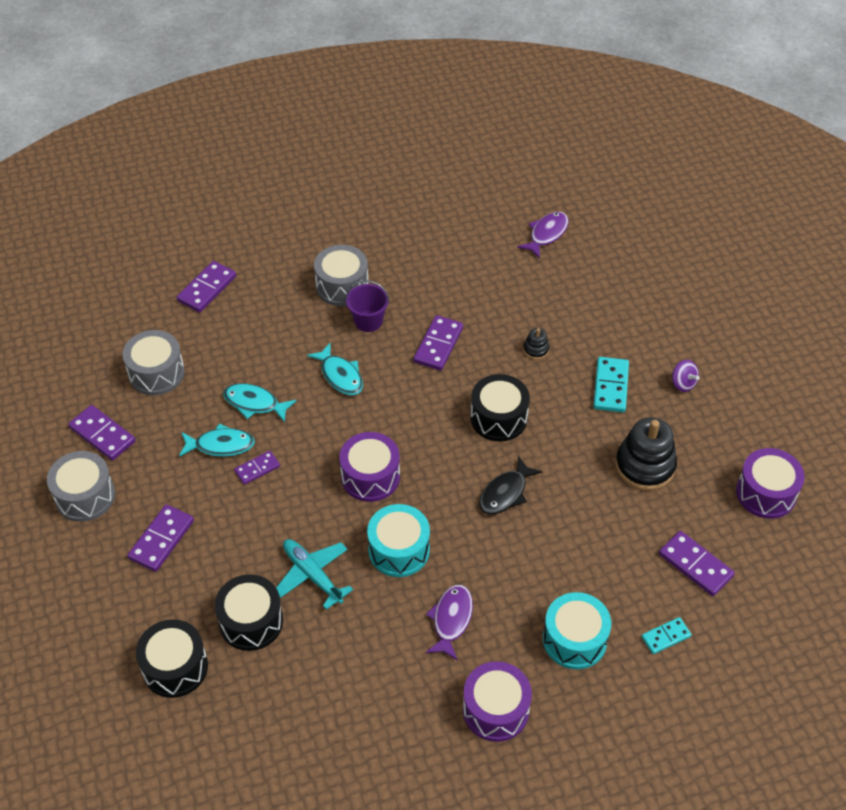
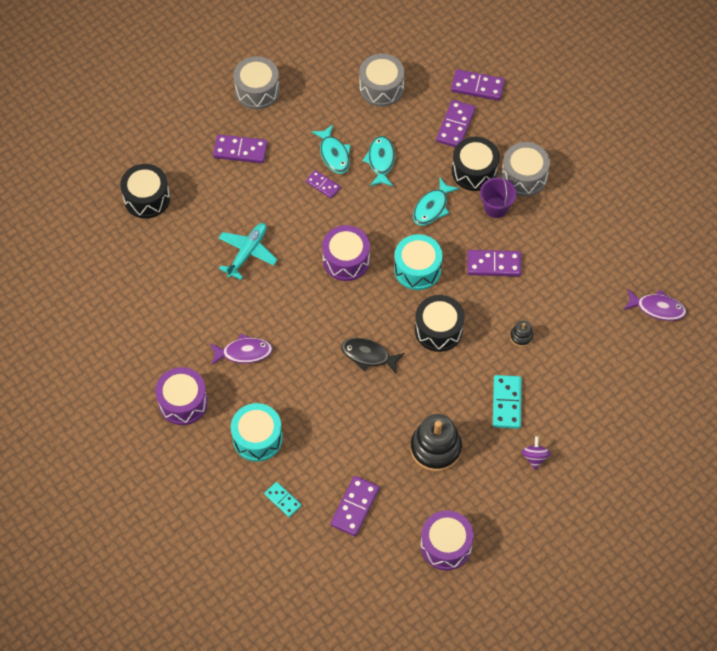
camera: 70 degrees right, 10 degrees up
purple domino [68,405,136,461] -> purple domino moved to [436,100,475,147]
black drum [215,574,283,651] -> black drum moved to [452,137,500,191]
turquoise drum [367,504,430,577] -> turquoise drum moved to [394,234,443,290]
turquoise domino [593,357,629,412] -> turquoise domino turned 75 degrees counterclockwise [493,375,522,429]
purple spinning top [672,360,699,392] -> purple spinning top turned 150 degrees clockwise [522,436,551,470]

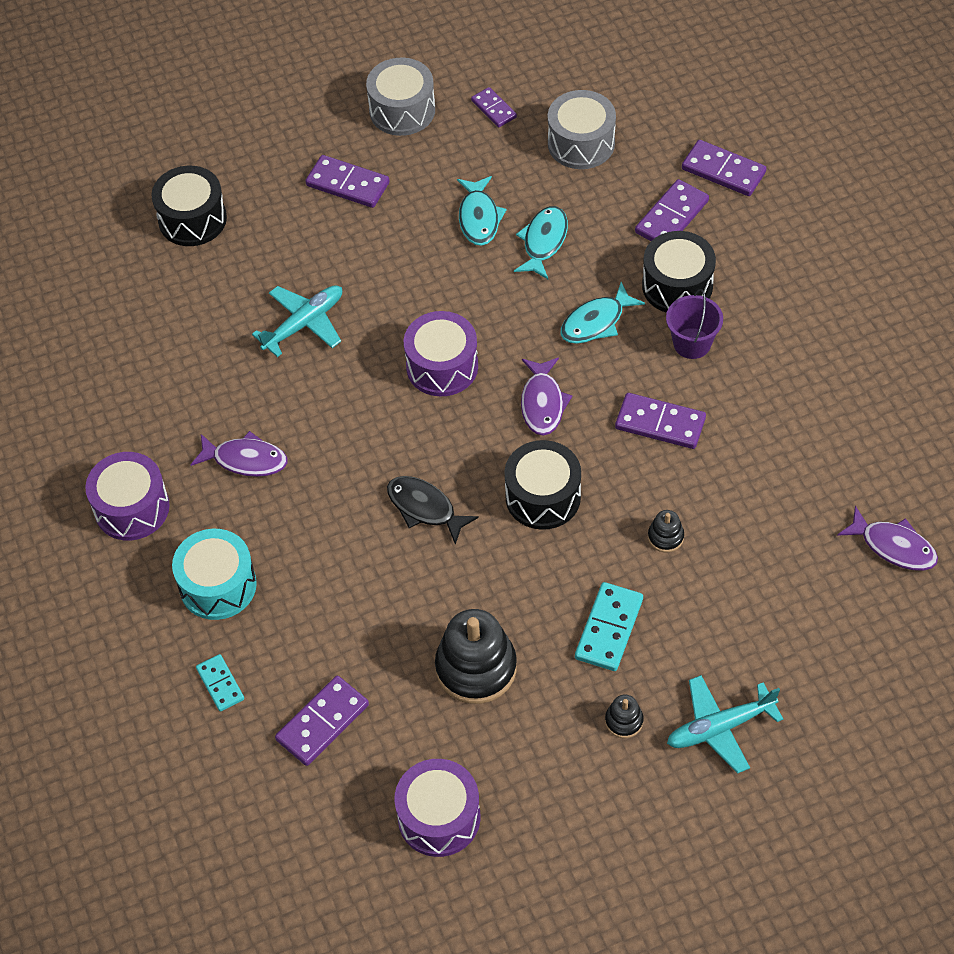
camera: 20 degrees right, 5 degrees down
purple domino [306,170,341,198] -> purple domino moved to [471,87,517,127]
turquoise drum [394,234,443,290] -> purple fish [521,358,572,436]
grey drum [501,142,550,197] -> none
purple spinning top [522,436,551,470] -> black stacking toy [605,695,643,738]
none -> turquoise plane [667,675,783,774]

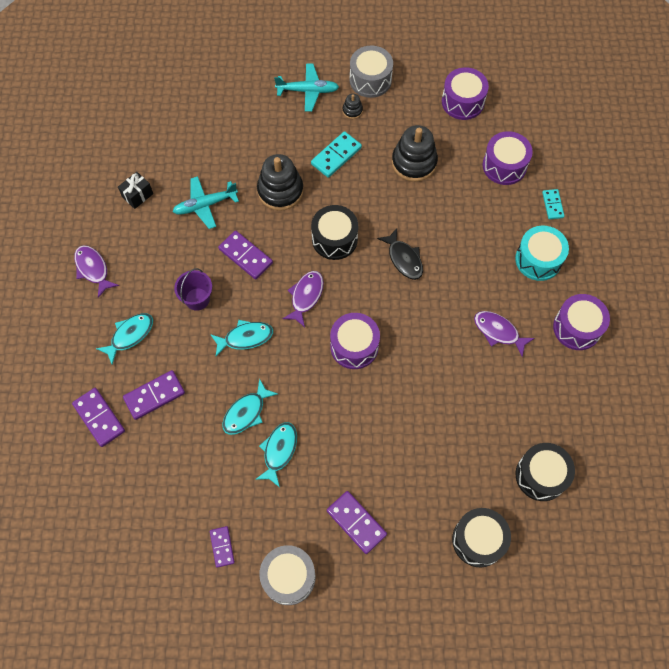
camera: 160 degrees left, 10 degrees up
turquoise plane [252,285,342,357] -> turquoise plane moved to [172,176,239,229]
purple domino [275,676,369,766] -> purple drum [482,131,533,185]
grey drum [548,90,616,169] -> grey drum moved to [350,46,393,98]
black drum [642,231,716,313] -> black drum moved to [515,443,575,501]
black stacking toy [648,510,684,552] -> black stacking toy [257,154,304,211], size x2.17
purple fish [837,506,938,571] -> purple fish moved to [74,245,119,298]
none -> turquoise fish [96,313,153,365]
none -> black gift [118,172,153,209]

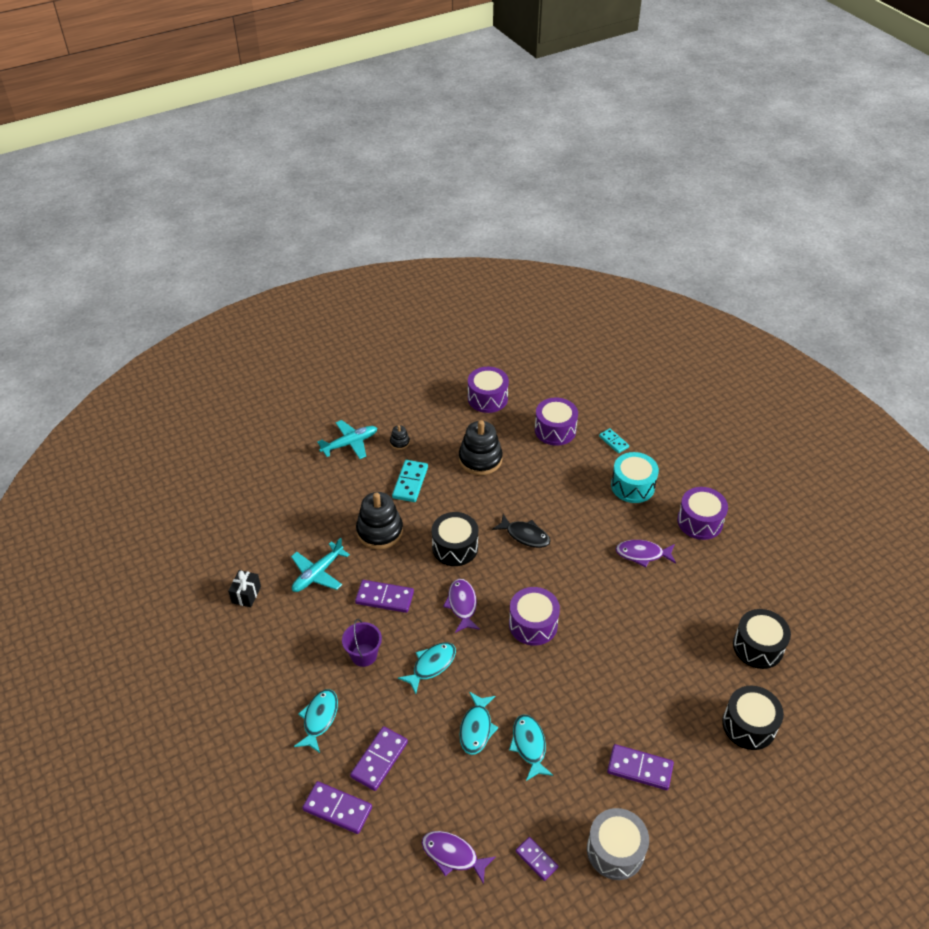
camera: 30 degrees left, 20 degrees down
purple fish [74,245,119,298] -> purple fish moved to [422,831,496,884]
grey drum [350,46,393,98] -> none

